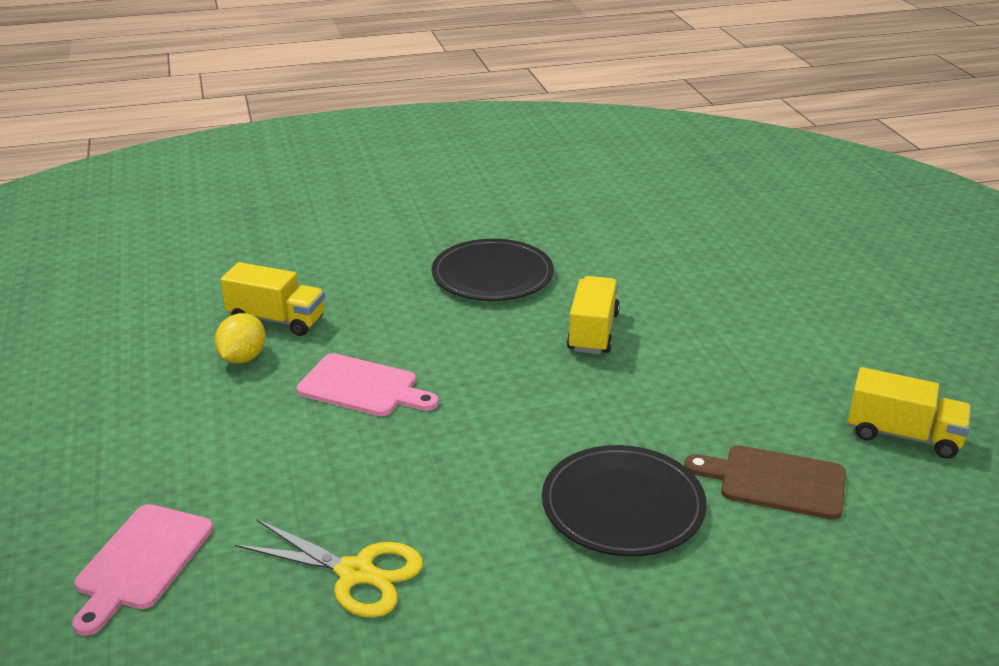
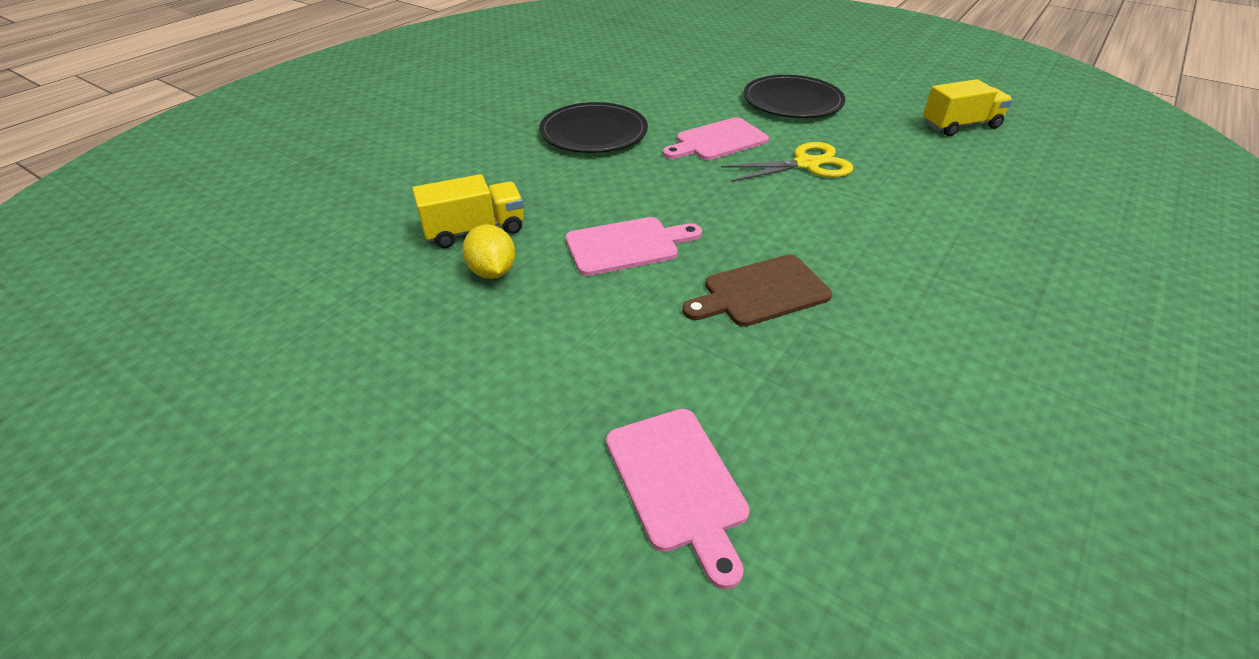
camera: 40 degrees left, 10 degrees up
yellow scissors [235,519,423,618] -> yellow scissors moved to [721,142,853,182]
black plate [542,445,707,556] -> black plate moved to [743,75,845,118]
yellow truck [567,276,620,354] -> pink cutting board [663,117,769,160]
brown cutting board [684,445,846,520] -> brown cutting board moved to [682,255,832,327]

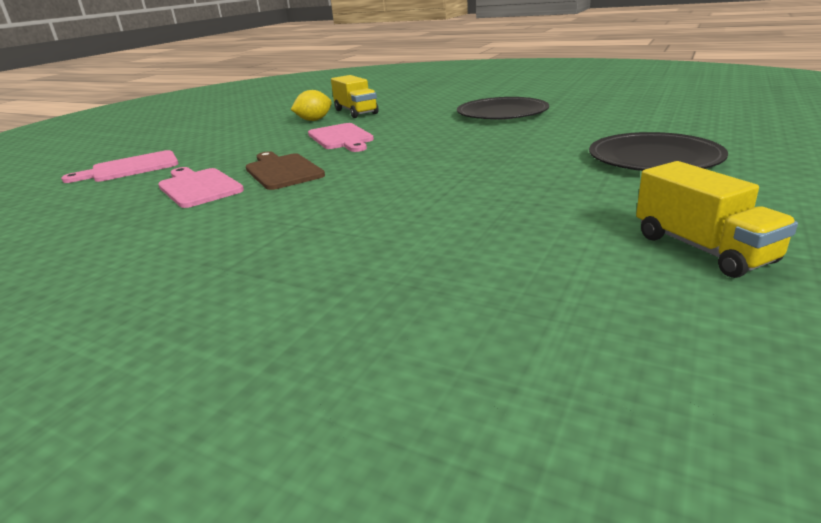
camera: 85 degrees right, 15 degrees down
pink cutting board [663,117,769,160] -> pink cutting board moved to [158,167,244,208]
yellow scissors [721,142,853,182] -> none

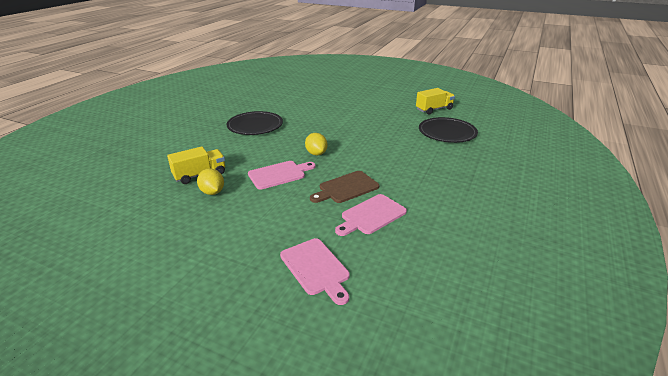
camera: 95 degrees left, 5 degrees up
black plate [589,132,728,171] -> black plate moved to [419,117,478,143]
none -> yellow lemon [305,133,328,156]

